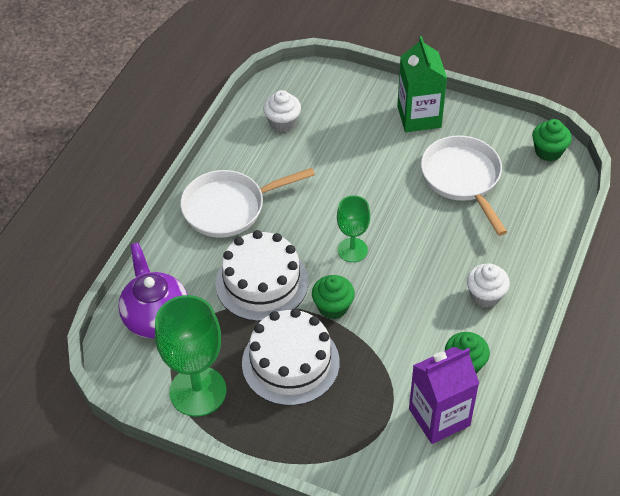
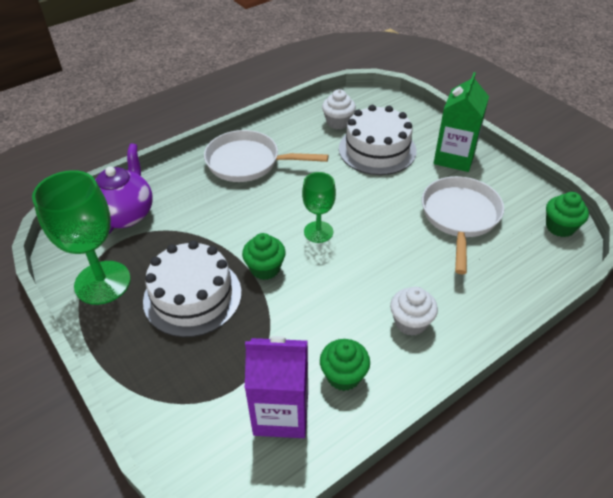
camera: 30 degrees right, 5 degrees down
white cake [215,230,308,321] -> white cake moved to [339,105,417,175]

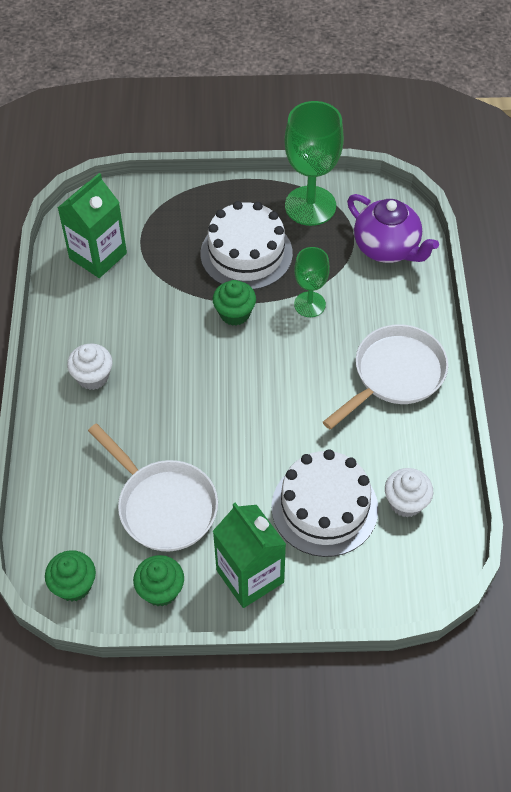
camera: 125 degrees right, 10 degrees up
purple carton [245,336,308,438] -> green carton [58,173,127,278]
green goblet [302,172,336,243] -> green goblet moved to [294,247,330,317]
green cupcake [320,339,370,391] -> green cupcake moved to [133,555,184,607]

